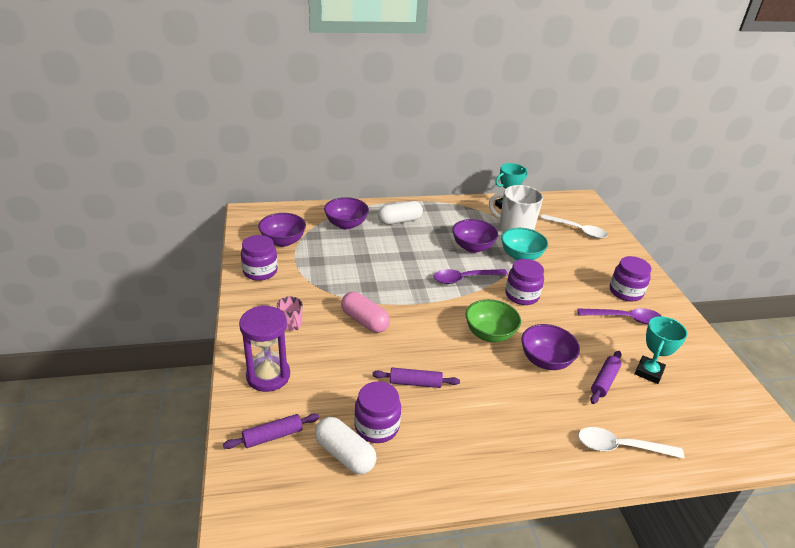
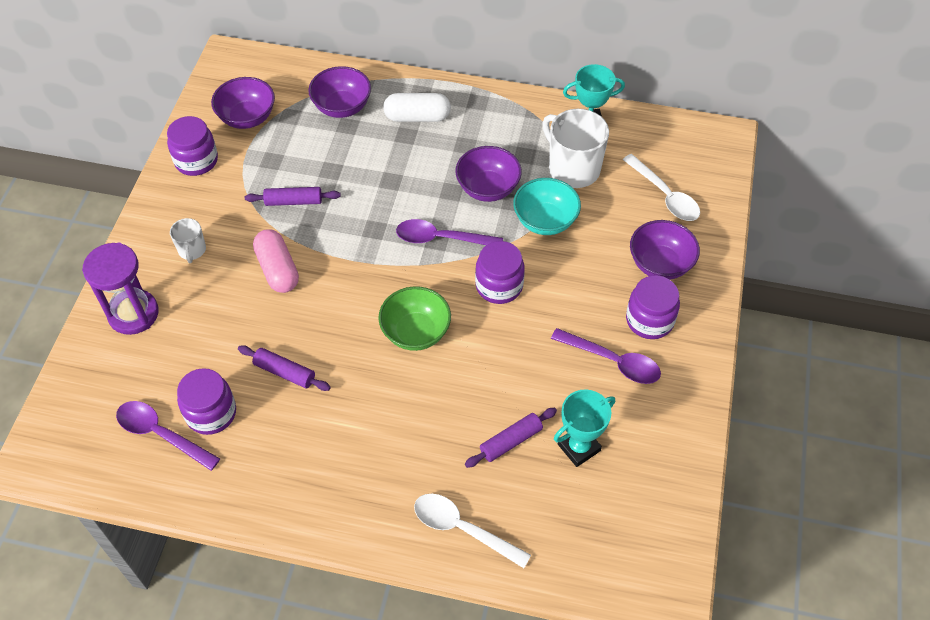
camera: 25 degrees right, 20 degrees up
purple rolling pin [223,414,319,449] -> purple rolling pin moved to [245,187,341,206]
pink mug [277,296,302,331] -> white mug [170,218,206,263]
white capsule [315,417,376,474] -> purple spoon [116,401,220,471]
purple bowl [521,324,580,370] -> purple bowl moved to [630,220,700,280]

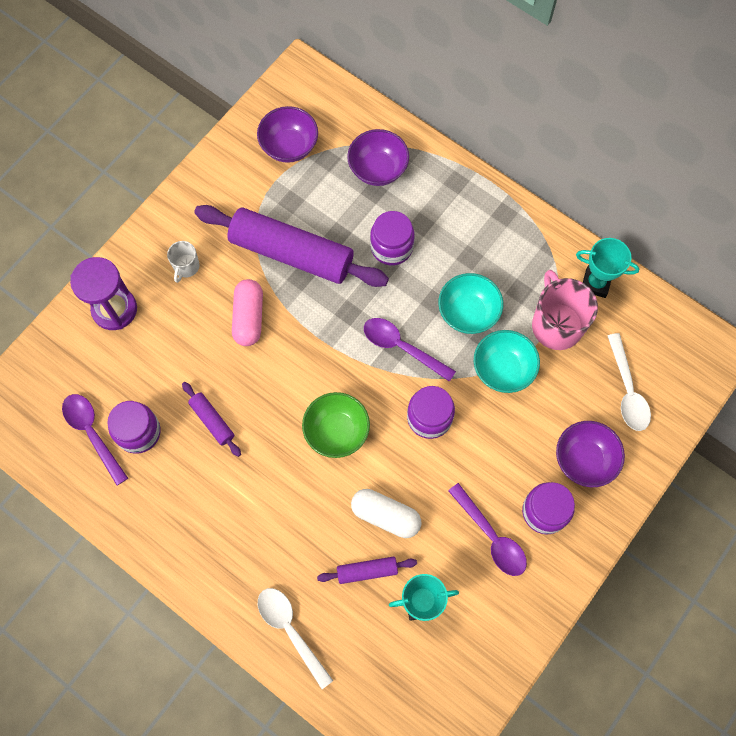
camera: 25 degrees right, 15 degrees up
purple jar [167,116,218,176] -> purple jar moved to [370,211,415,265]
purple rolling pin [245,187,341,206] -> purple rolling pin [194,205,389,287], size x2.27
white capsule [383,93,451,122] -> white capsule moved to [351,489,421,538]
purple bowl [456,146,522,202] -> turquoise bowl [438,273,503,334]
white mug [542,109,609,188] -> pink mug [532,270,598,350]

